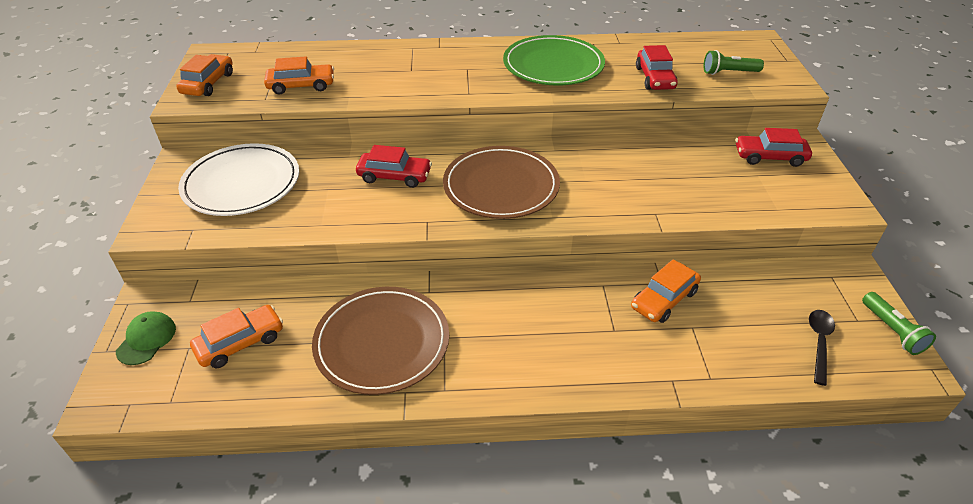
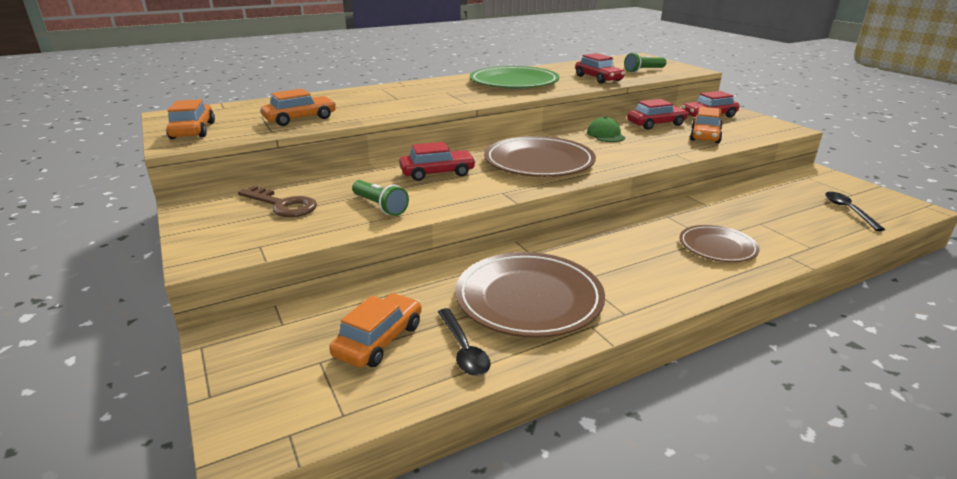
camera: 25 degrees left, 15 degrees down
green cap [116,311,176,365] -> green cap moved to [587,116,625,142]
white plate [178,143,299,216] -> brown key [238,186,317,217]
orange car [631,259,701,323] -> orange car moved to [690,107,723,143]
green flashlight [862,292,936,355] -> green flashlight moved to [352,180,409,216]
none -> black spoon [438,308,490,376]
none -> red car [627,99,688,130]
none -> brown plate [679,225,760,262]

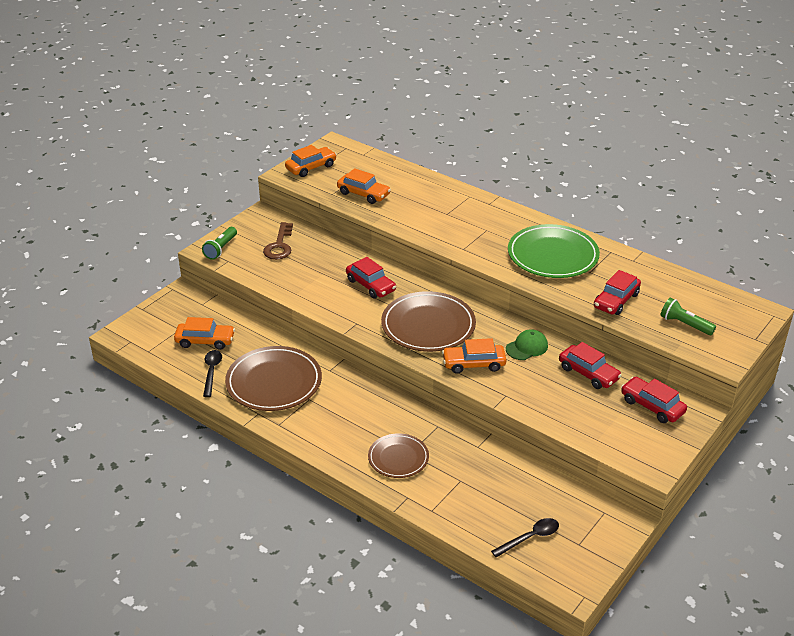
camera: 65 degrees right, 10 degrees up
green flashlight [352,180,409,216] -> green flashlight moved to [202,227,237,260]
black spoon [438,308,490,376] -> black spoon turned 135 degrees clockwise [203,350,222,397]
orange car [690,107,723,143] -> orange car moved to [442,338,507,374]

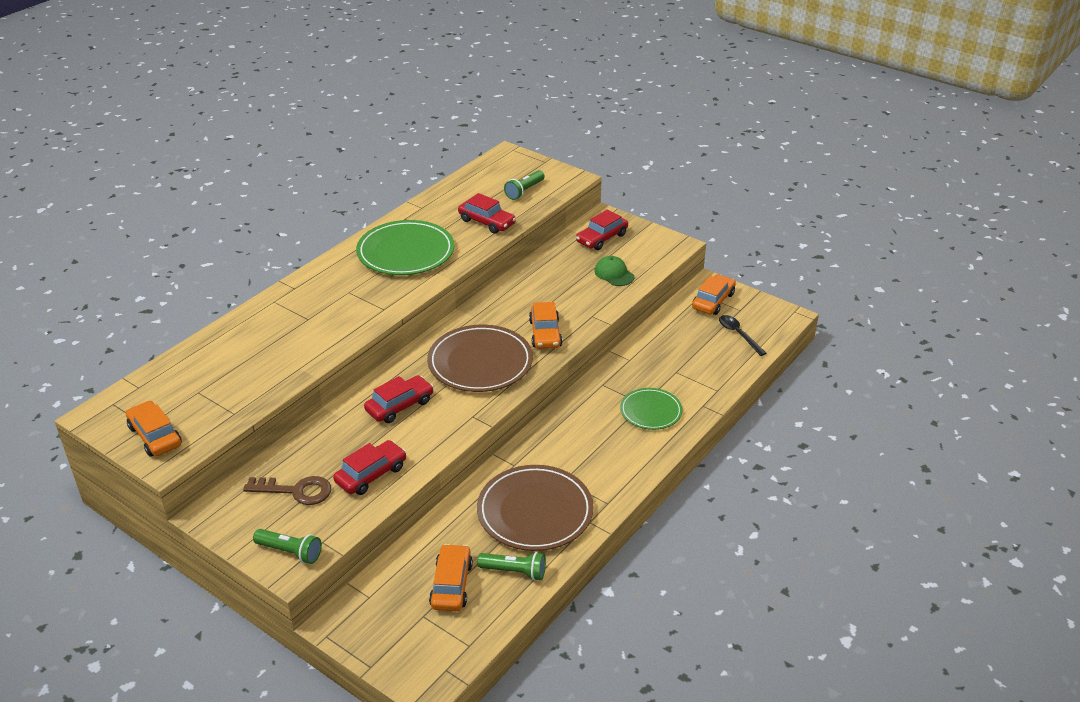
camera: 90 degrees left, 0 degrees up
black spoon [203,350,222,397] -> green flashlight [477,552,546,581]
orange car [337,168,391,204] -> orange car moved to [692,274,736,315]
brown plate [368,433,429,478] -> green plate [620,388,683,430]
green cap [506,329,548,360] -> green cap moved to [594,256,634,286]
red car [559,342,622,389] -> red car moved to [333,440,406,495]

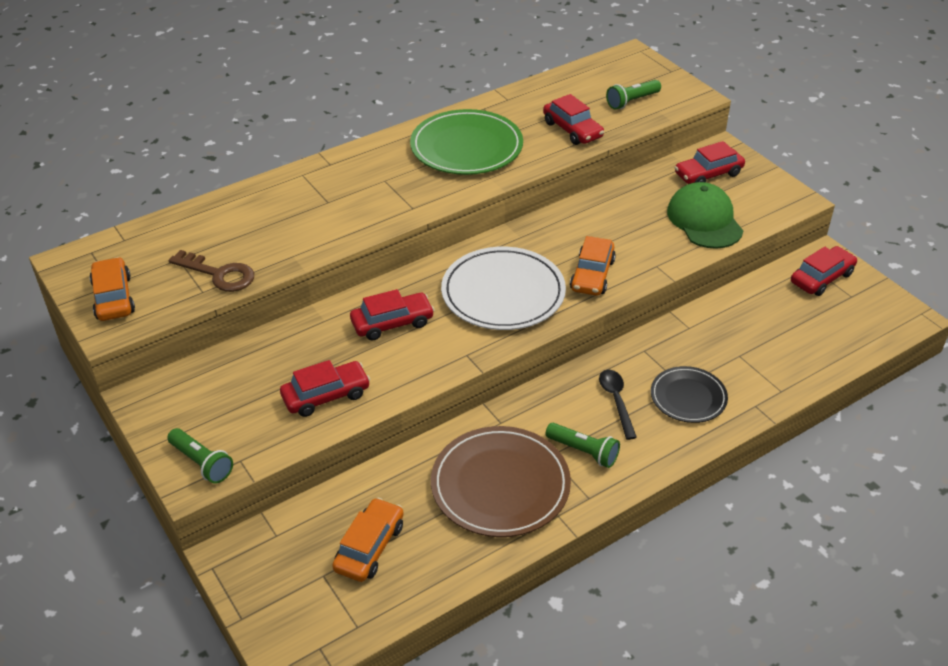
camera: 20 degrees right, 5 degrees up
brown key [243,476,331,505] -> brown key moved to [169,250,254,292]
brown plate [427,324,533,392] -> white plate [441,247,566,330]
green flashlight [477,552,546,581] -> green flashlight moved to [545,423,620,468]
green cap [594,256,634,286] -> green cap [667,182,743,249], size x1.66
green plate [620,388,683,430] -> black plate [651,366,728,423]
orange car [692,274,736,315] -> red car [791,246,857,296]
black spoon [719,315,767,356] -> black spoon moved to [599,370,637,440]

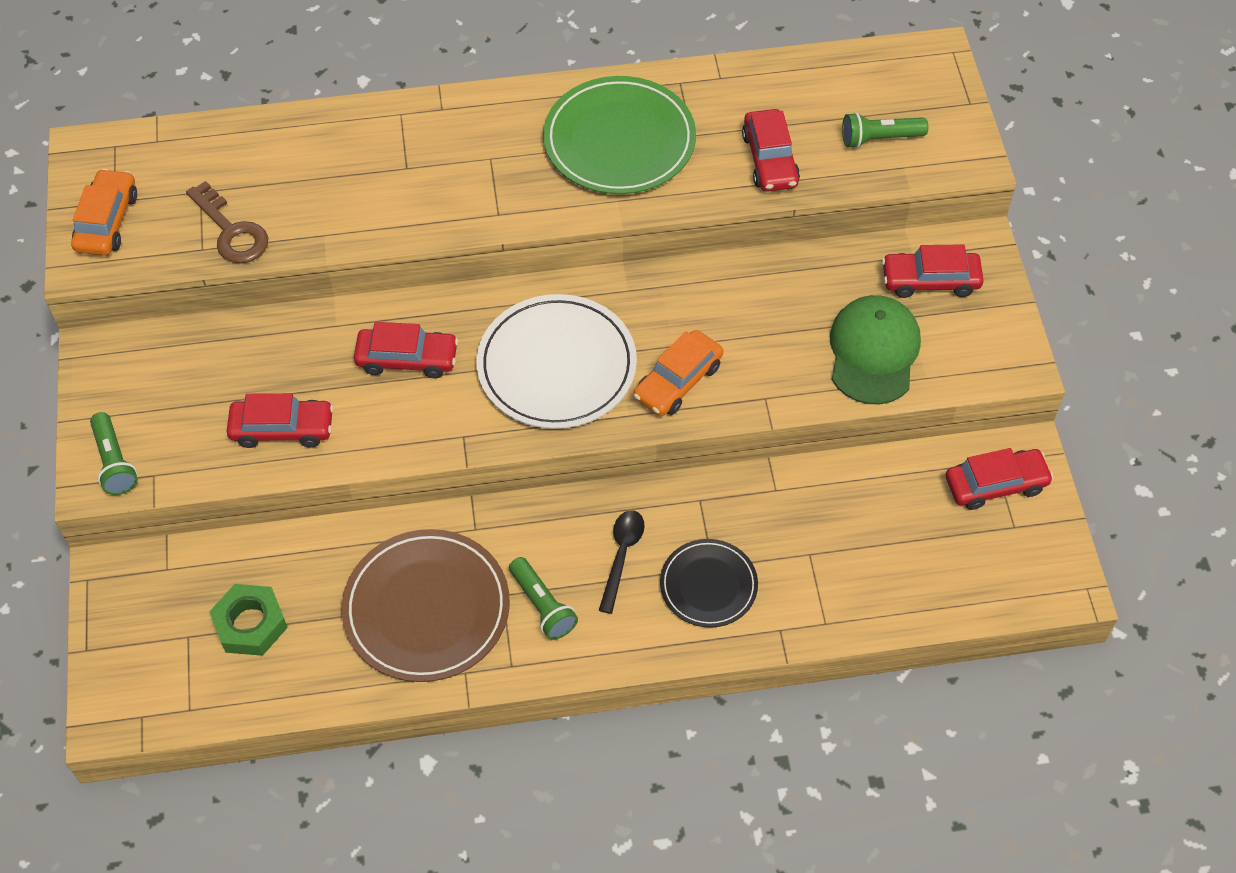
camera: 25 degrees right, 15 degrees up
orange car [332,498,404,582] -> green nut [209,584,288,656]

